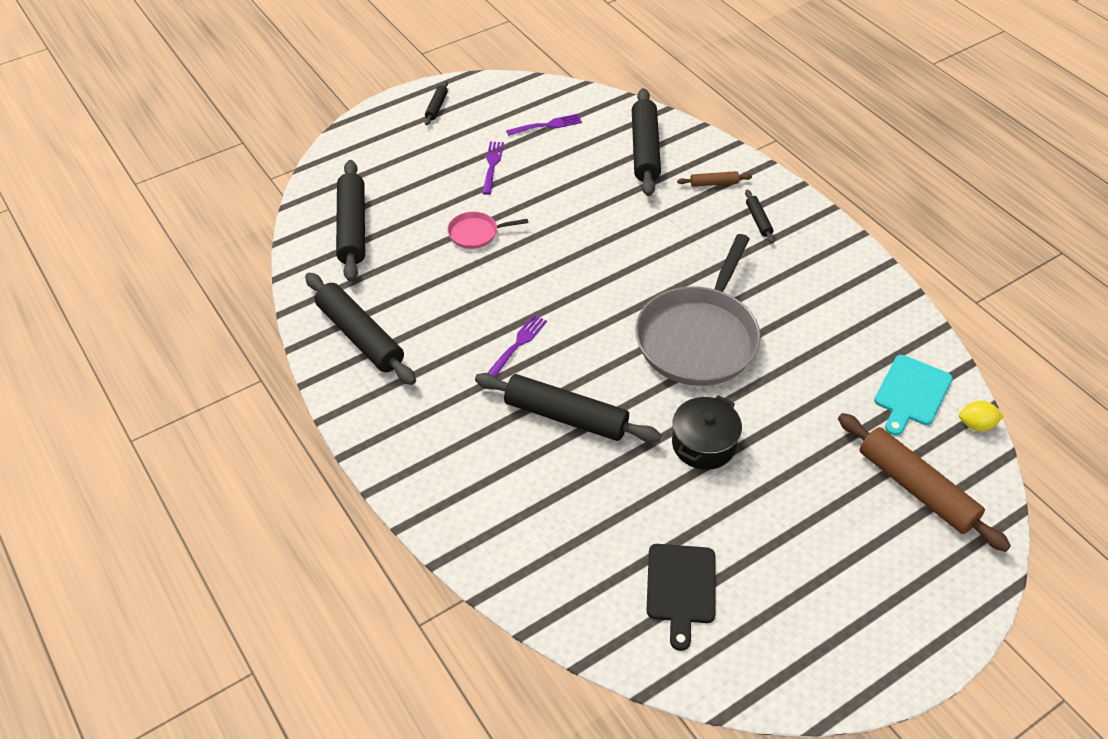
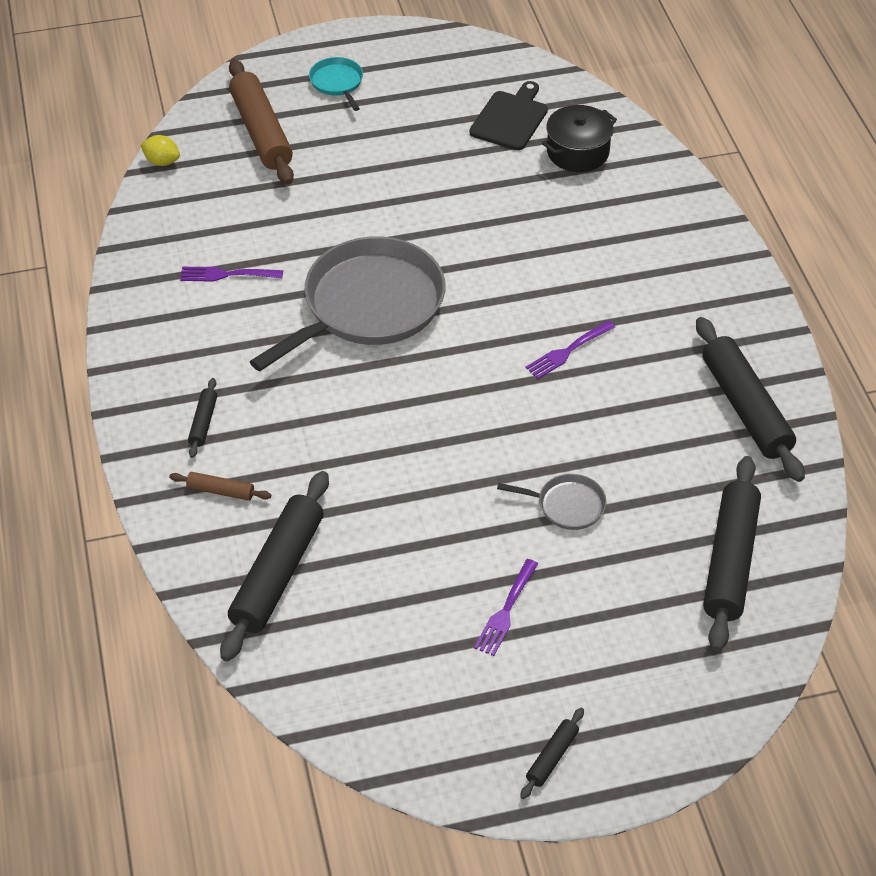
camera: 160 degrees left, 0 degrees up
pink pan [448,212,528,249] -> grey pan [497,474,607,530]
black rolling pin [475,373,661,443] -> none
purple fork [506,114,582,136] -> purple fork moved to [180,267,283,282]
black pot [672,395,742,470] -> black pot moved to [542,105,617,172]
turquoise cutting board [874,355,953,436] -> none
none -> turquoise pan [309,57,363,111]

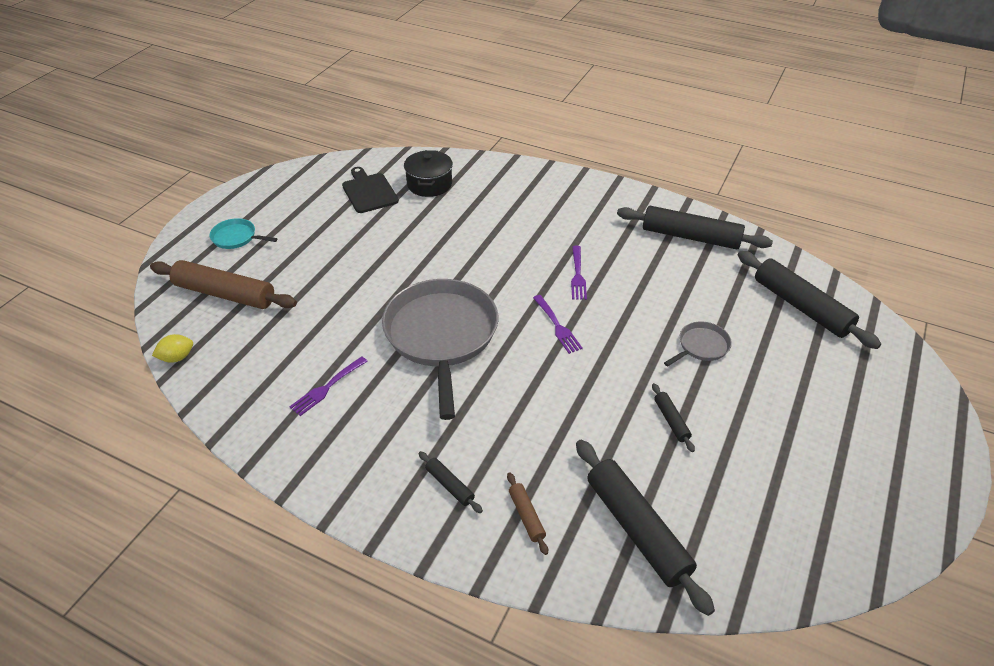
camera: 50 degrees left, 5 degrees down
brown rolling pin [169,472,271,501] -> brown rolling pin turned 75 degrees counterclockwise [507,472,548,555]
purple fork [474,559,538,656] -> purple fork moved to [533,295,583,354]
black rolling pin [520,708,584,799] -> black rolling pin moved to [652,383,695,452]

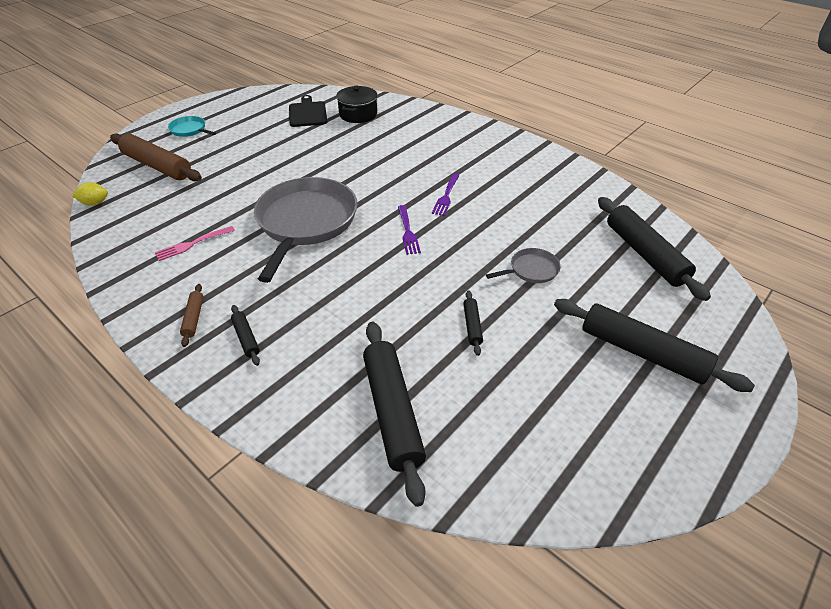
camera: 15 degrees right, 0 degrees up
purple fork [289,356,368,416] -> pink fork [155,226,235,261]
brown rolling pin [507,472,548,555] -> brown rolling pin moved to [180,284,204,347]
black rolling pin [617,206,773,249] -> black rolling pin moved to [554,299,755,392]

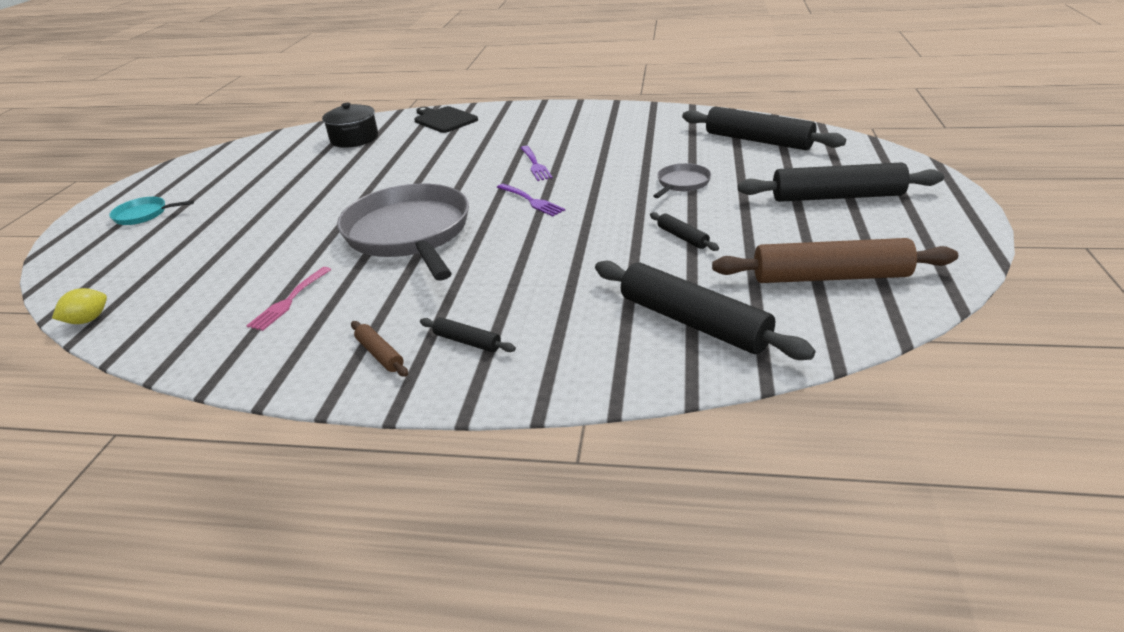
camera: 30 degrees left, 10 degrees down
brown rolling pin [110,134,202,182] -> brown rolling pin moved to [712,238,958,283]
black cutting board [289,95,327,127] -> black cutting board moved to [414,106,478,133]

